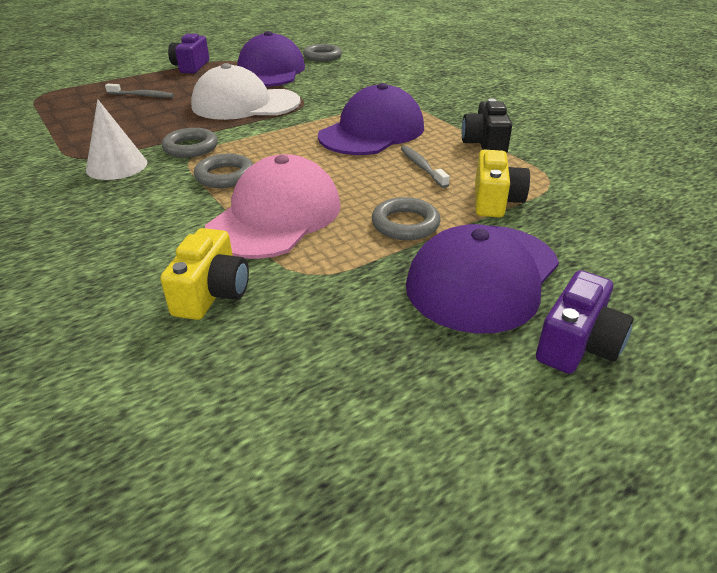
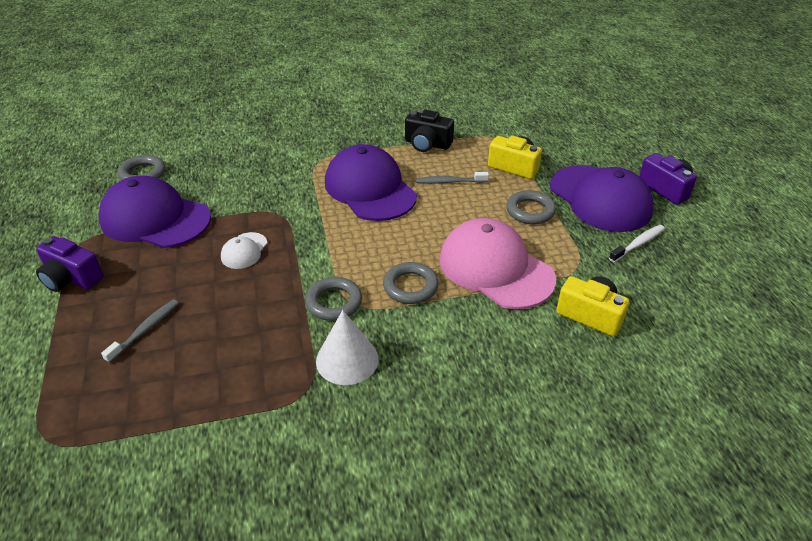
camera: 70 degrees left, 5 degrees up
white cap [191,63,301,120] -> white cap [221,232,268,269], size x0.45
none -> white toothbrush [609,225,665,262]

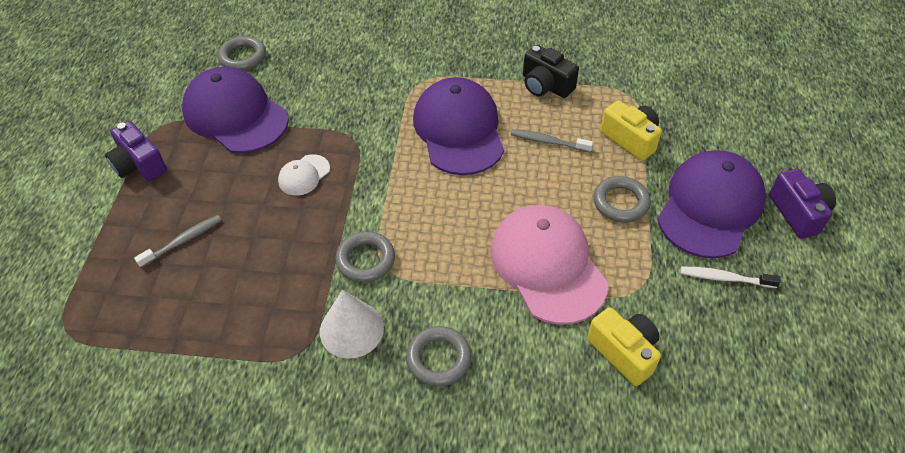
camera: 20 degrees right, 10 degrees up
grey ring [383,262,439,304] -> grey ring moved to [406,326,472,387]
purple cap [550,165,654,232] -> purple cap turned 135 degrees counterclockwise [657,150,766,258]
white toothbrush [609,225,665,262] -> white toothbrush turned 150 degrees counterclockwise [680,267,781,288]

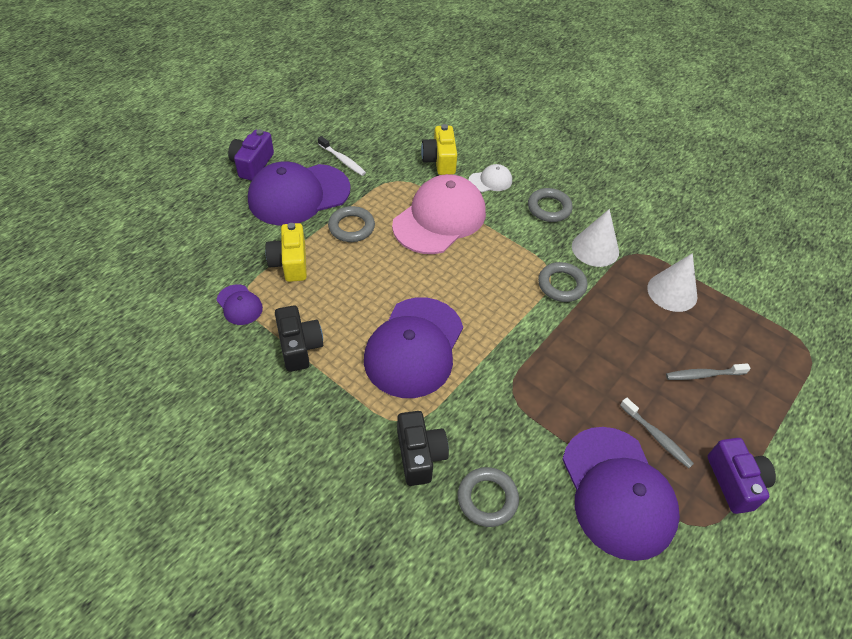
camera: 150 degrees left, 0 degrees up
grey ring [218,36,266,71] -> grey ring moved to [458,467,519,527]
white cap [278,154,330,196] -> white cap moved to [469,164,512,192]
pink cap [490,205,608,325] -> pink cap turned 150 degrees counterclockwise [392,174,486,254]
grey toothbrush [511,129,593,152] -> grey toothbrush moved to [620,398,694,468]
none -> purple cap [217,284,263,325]
none -> black camera [397,411,449,486]
none -> white cone [647,253,697,312]

